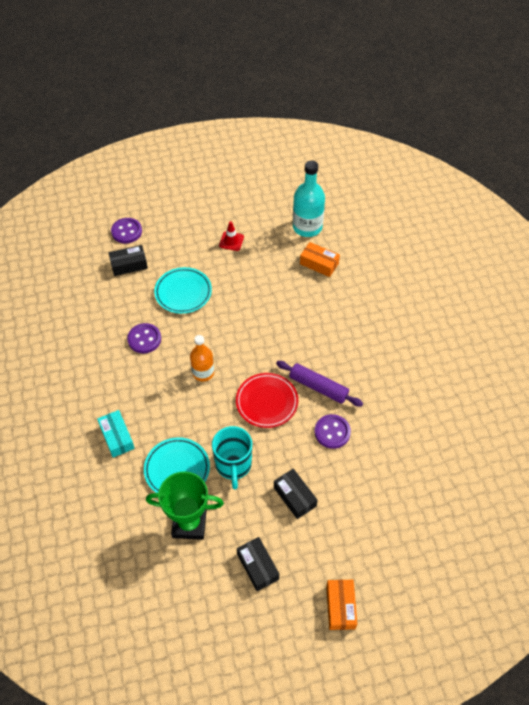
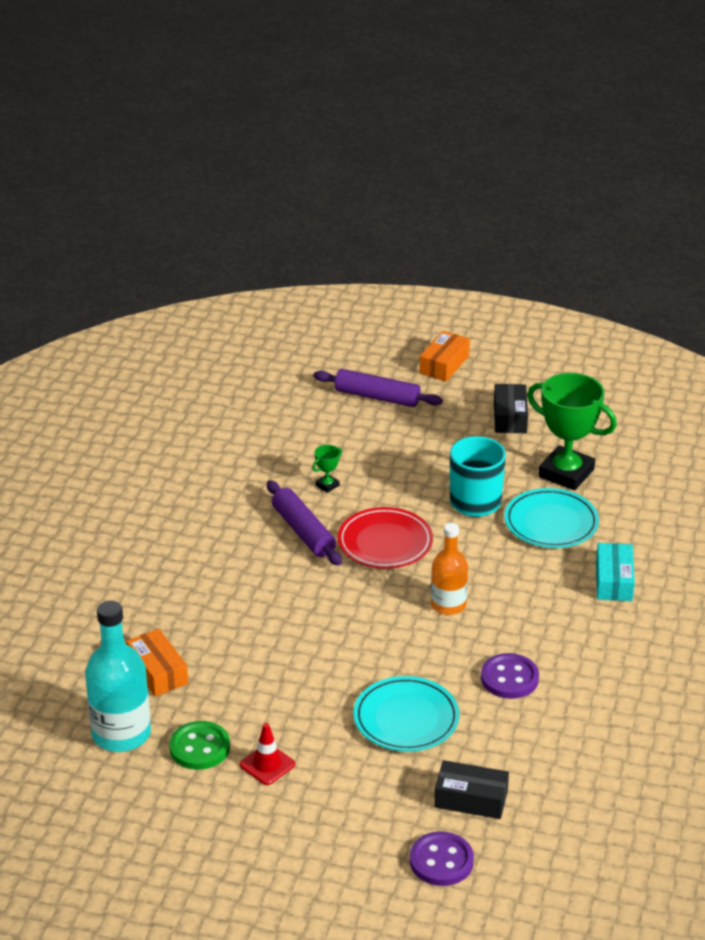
camera: 150 degrees left, 20 degrees down
black box [274,469,318,519] -> none
purple button [315,414,351,449] -> green trophy [312,445,342,493]
none -> green button [169,721,230,770]
none -> purple rolling pin [313,369,443,407]

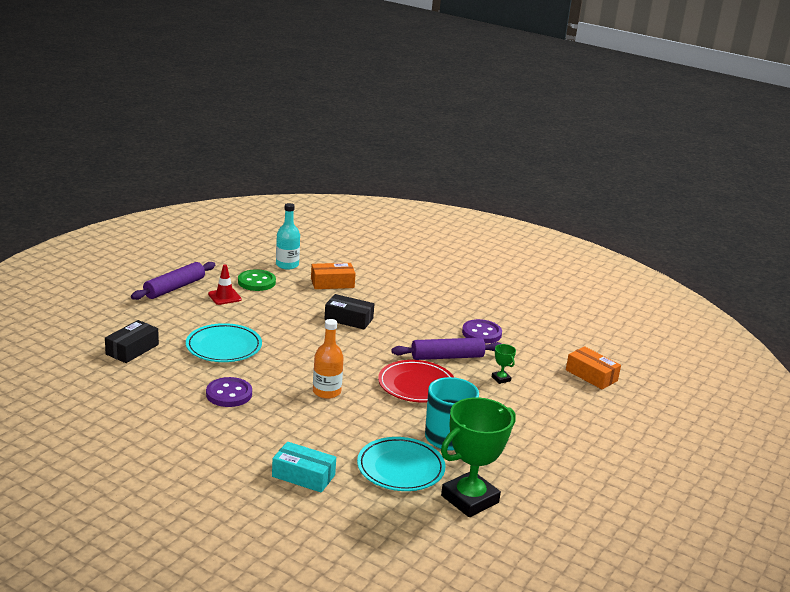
camera: 105 degrees right, 10 degrees down
turquoise bottle [85,601,151,752] -> turquoise bottle [276,203,300,270], size x0.65
purple rolling pin [313,369,443,407] -> purple rolling pin moved to [131,262,215,300]
purple button [410,831,474,886] -> purple button moved to [462,319,502,344]
orange box [419,331,470,382] -> orange box moved to [566,346,621,389]
black box [494,384,528,433] -> black box moved to [324,294,374,329]

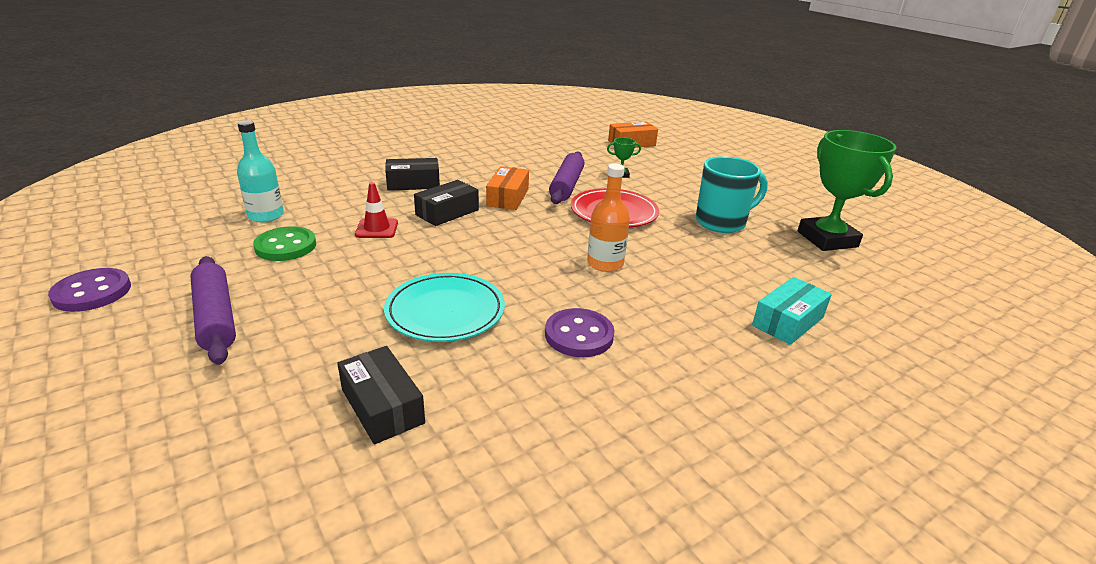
camera: 65 degrees left, 5 degrees up
red traffic cone [208,265,242,305] -> red traffic cone moved to [355,182,398,238]
orange box [311,263,356,289] -> orange box moved to [486,166,529,210]
turquoise plate [357,437,446,491] -> none
purple button [462,319,502,344] -> purple button moved to [48,268,131,312]
none -> black box [385,158,440,191]

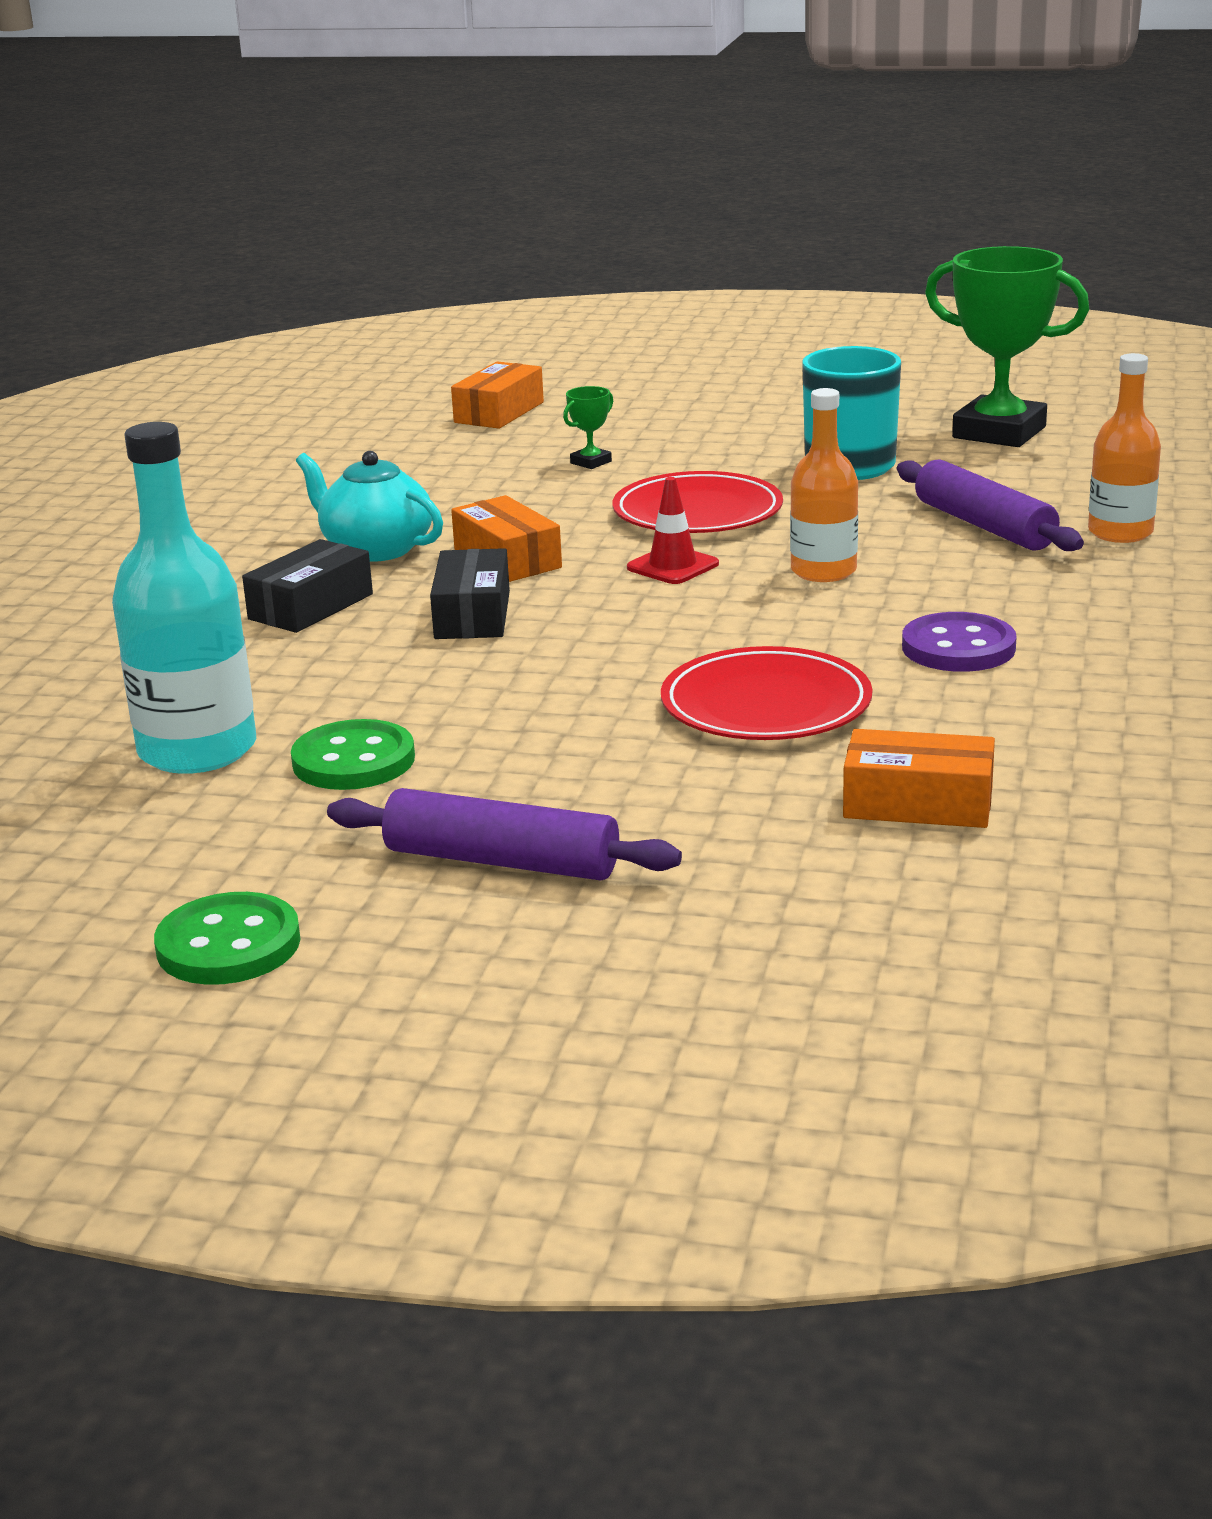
camera: 40 degrees left, 5 degrees down
purple button [48,268,131,312] -> green button [154,892,301,985]
turquoise bottle [237,120,284,222] -> turquoise bottle [112,422,256,774], size x1.54
black box [337,346,425,444] -> orange box [843,729,995,828]
red traffic cone [355,182,398,238] -> red traffic cone moved to [627,477,719,584]
turquoise plate [384,273,505,342] -> red plate [661,646,872,740]
purple rolling pin [549,152,584,204] -> purple rolling pin moved to [897,459,1084,551]
turquoise box [752,277,832,345] -> orange bottle [1088,353,1161,543]
none -> turquoise teapot [296,451,443,562]

